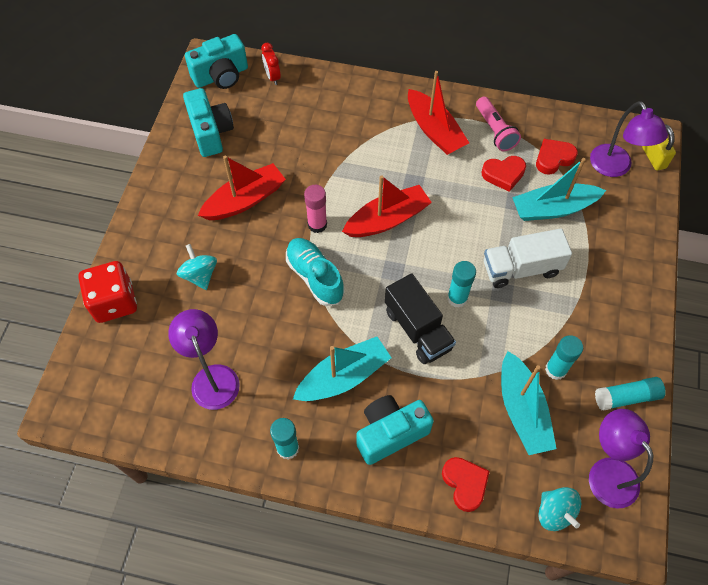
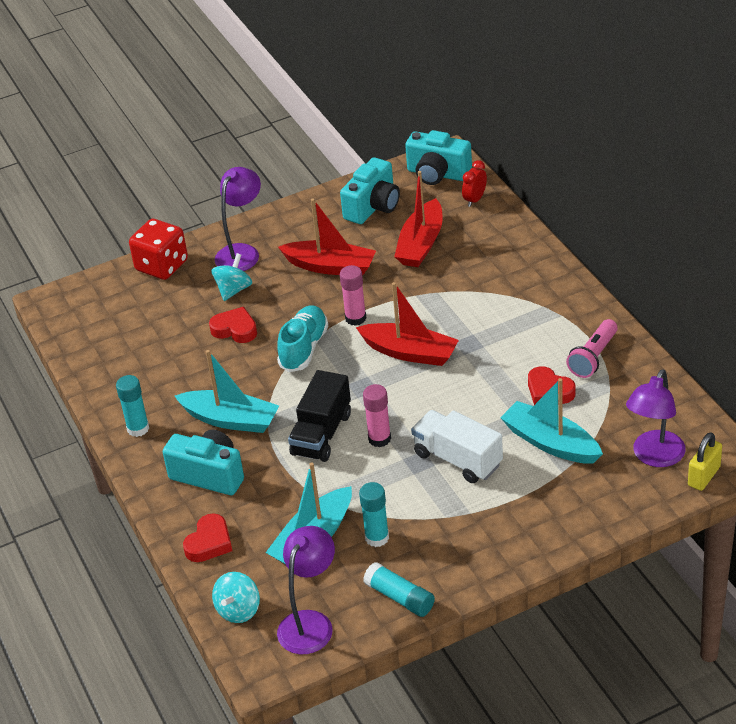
camera: 55 degrees right, 20 degrees down
purple lamp [168,309,240,410] -> purple lamp moved to [215,167,261,271]
red boat [408,71,469,155] -> red boat moved to [394,171,443,267]
turquoise glue stick [447,261,476,308] -> pink glue stick [363,384,391,447]
red heart [536,139,578,175] -> red heart moved to [209,307,257,343]

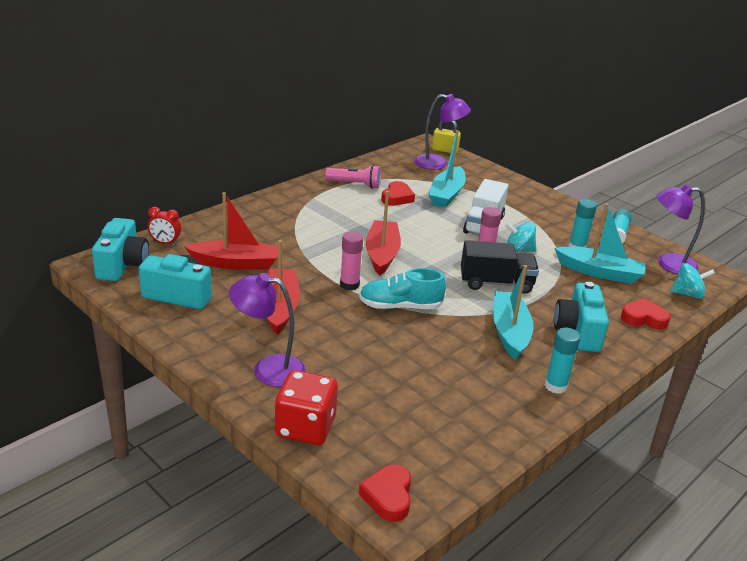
camera: 115 degrees left, 10 degrees down
red heart [209,307,257,343] -> red heart moved to [359,464,411,522]
turquoise spinning top [211,253,252,301] -> turquoise spinning top moved to [505,222,537,252]

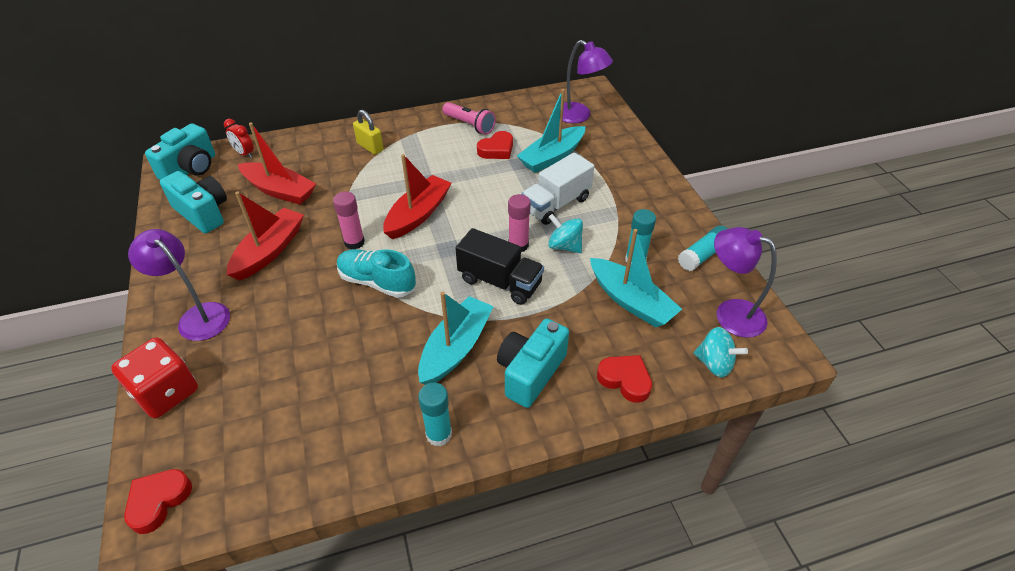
camera: 30 degrees right, 15 degrees up
yellow padlock [432,121,461,154] -> yellow padlock moved to [353,110,384,155]

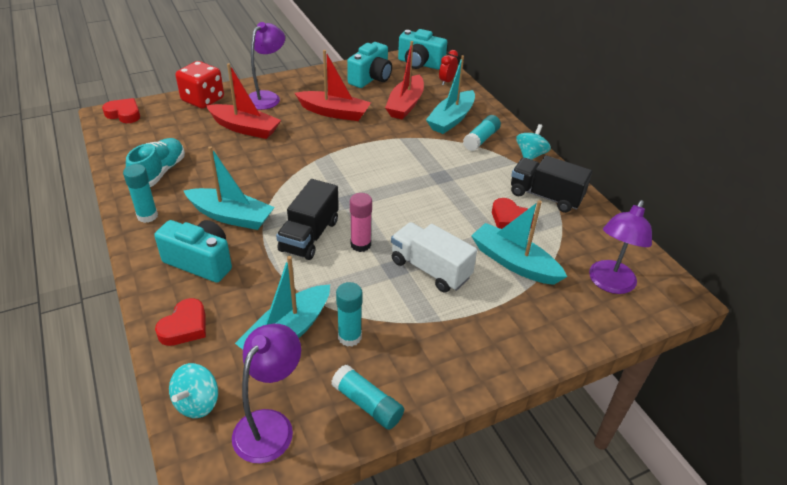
camera: 80 degrees right, 5 degrees down
pink glue stick [333,191,365,250] -> none
turquoise shoe [337,249,416,298] -> turquoise shoe moved to [126,138,185,187]
yellow padlock [353,110,384,155] -> turquoise glue stick [463,115,501,151]
red boat [383,154,451,239] -> red boat moved to [206,63,281,139]
pink flashlight [442,102,496,135] -> black truck [511,155,592,213]
turquoise spinning top [548,214,583,253] -> turquoise spinning top moved to [516,124,551,160]
none -> turquoise boat [426,55,475,134]

